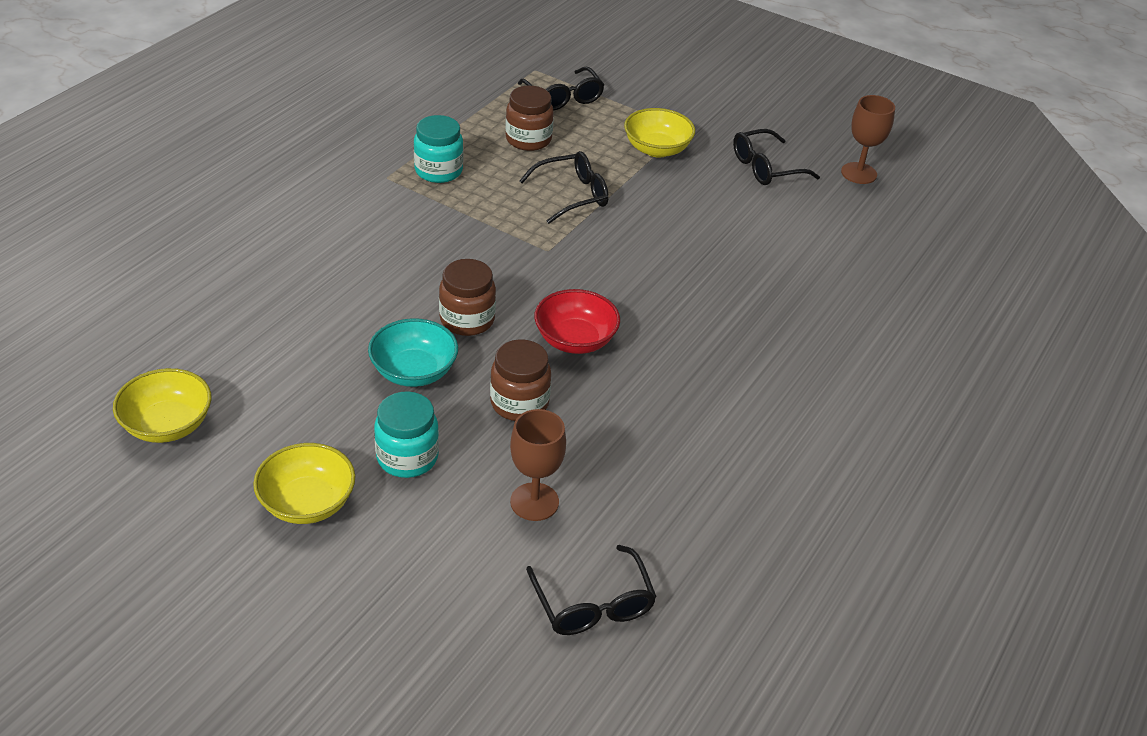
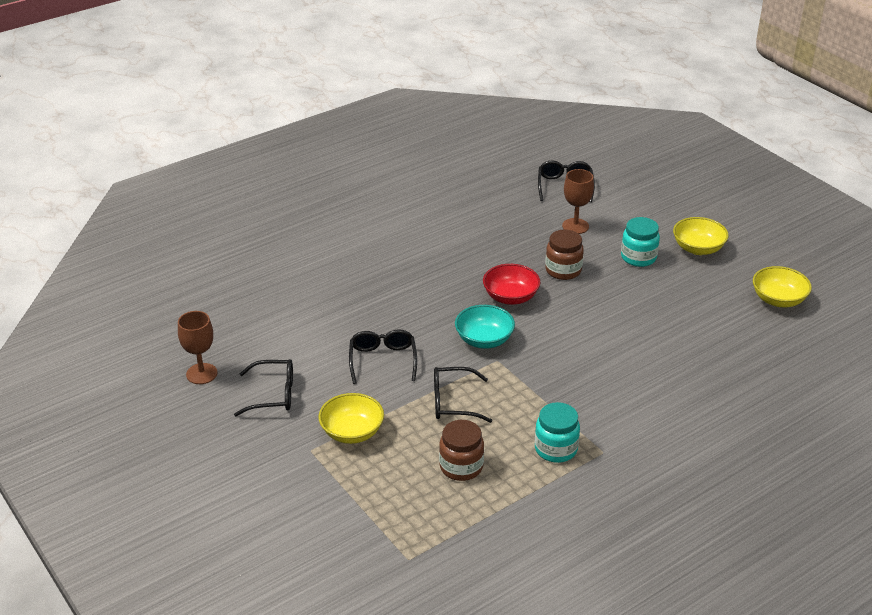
camera: 155 degrees left, 5 degrees down
turquoise bowl [368,318,458,387] -> turquoise bowl moved to [455,305,515,349]
brown jar [439,259,496,336] -> none
black glasses [518,67,604,110] -> black glasses moved to [349,329,417,384]

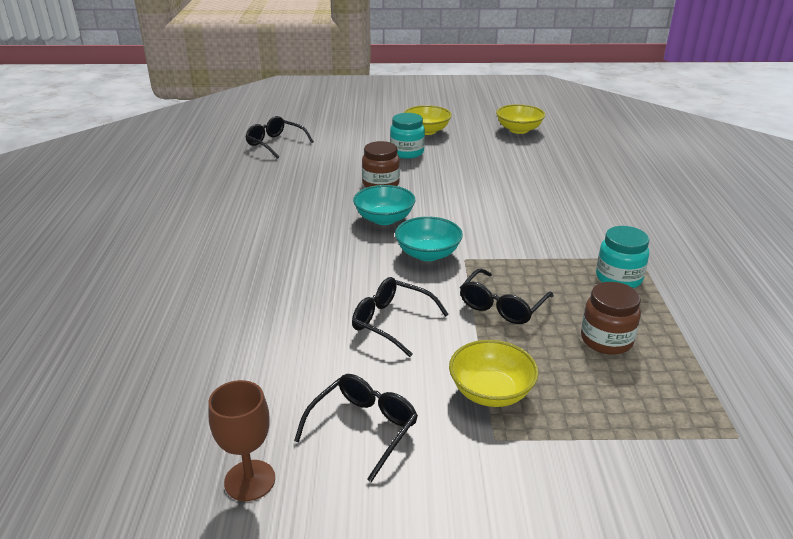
camera: 55 degrees left, 5 degrees down
red bowl [483,264,541,305] -> turquoise bowl [353,185,415,225]
brown goblet [562,169,594,234] -> none

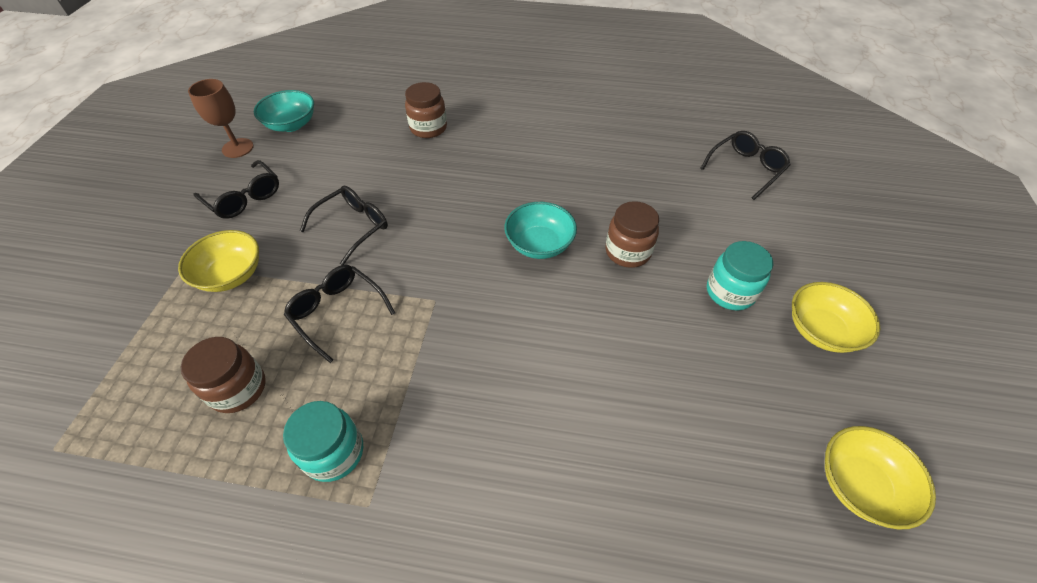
camera: 100 degrees right, 20 degrees up
turquoise bowl [395,217,463,261] -> turquoise bowl moved to [254,90,314,132]
none -> brown jar [405,82,447,138]

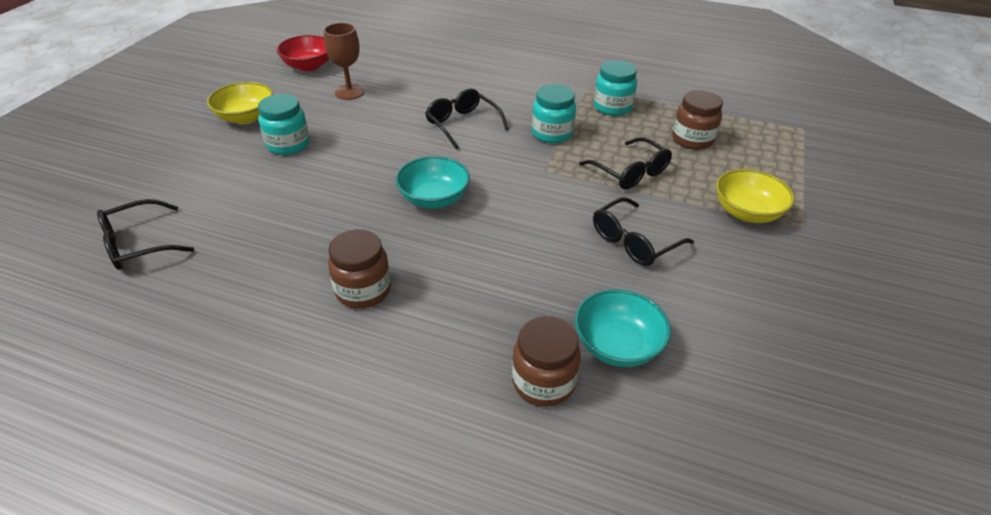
camera: 170 degrees left, 10 degrees down
brown goblet [188,79,254,158] -> brown goblet moved to [324,23,365,100]
black glasses [193,160,279,219] -> black glasses moved to [425,88,509,150]
turquoise bowl [254,90,314,132] -> turquoise bowl moved to [575,289,671,367]
brown jar [605,201,659,268] -> brown jar moved to [328,229,391,308]
yellow bowl [825,426,936,530] -> red bowl [276,35,329,71]
none -> turquoise jar [532,84,576,143]

